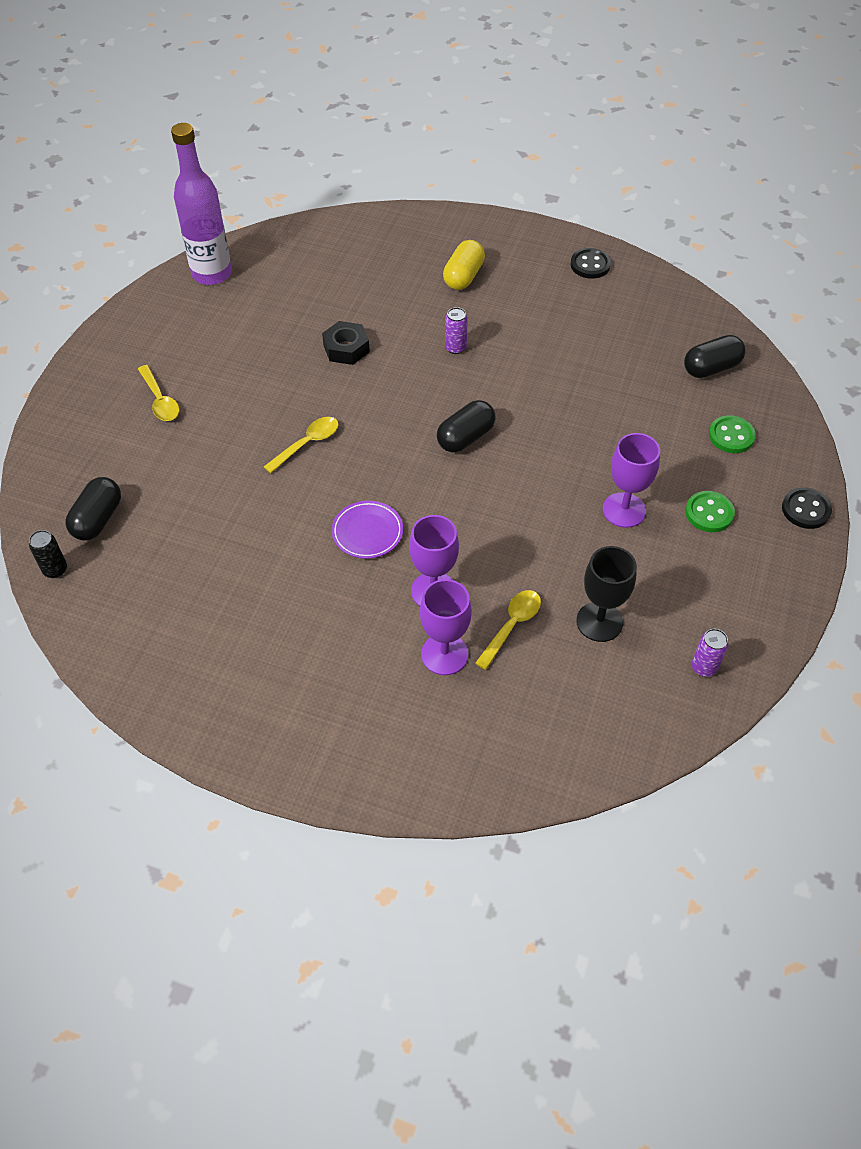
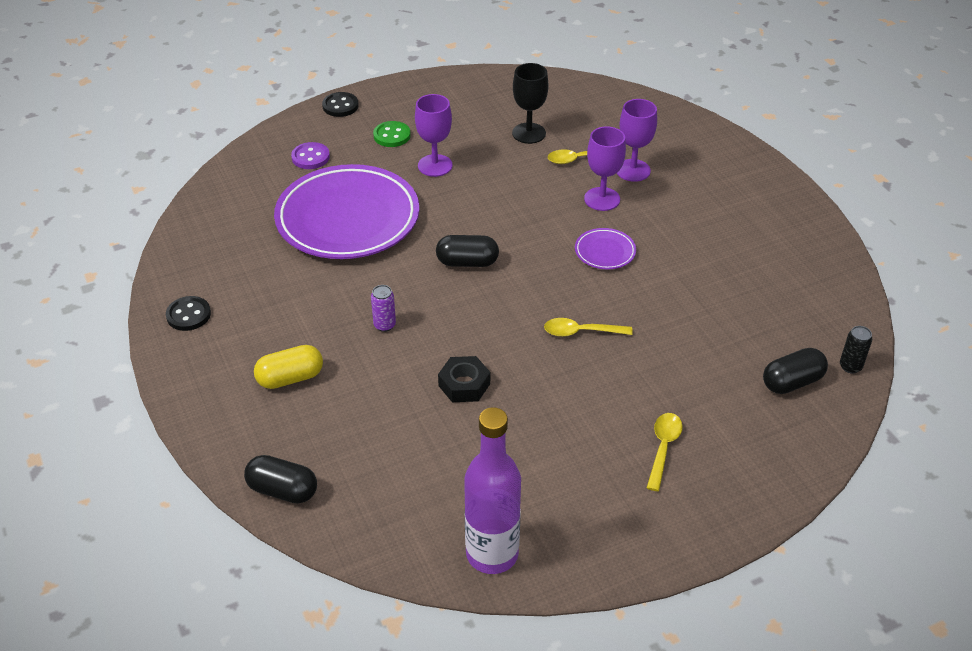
camera: 135 degrees left, 10 degrees down
black capsule [684,335,746,378] -> black capsule moved to [244,455,317,504]
purple can [692,629,728,677] -> none
green button [709,415,756,453] -> purple button [291,142,330,169]
none -> purple plate [274,164,419,259]

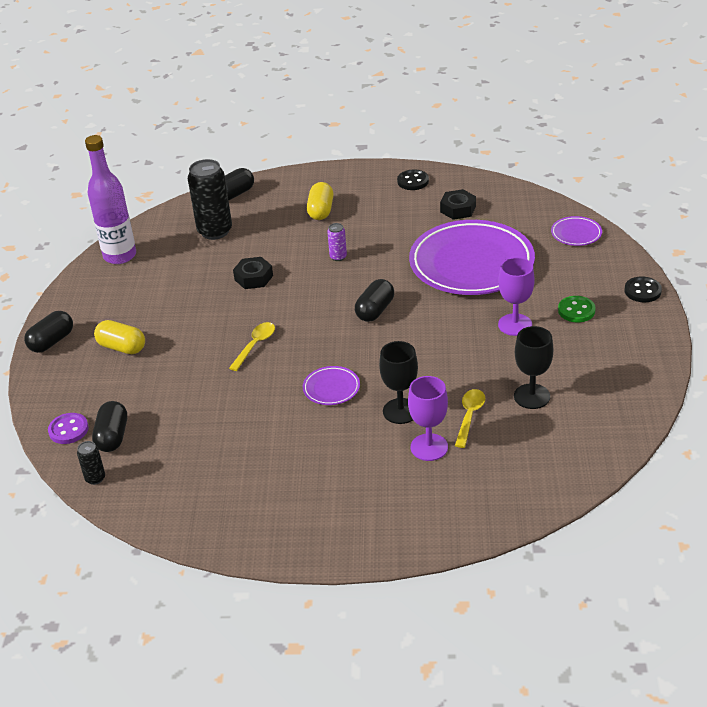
camera: 120 degrees right, 5 degrees down
purple button [291,142,330,169] -> purple button moved to [48,413,89,444]
purple goblet [584,126,626,211] -> black goblet [379,341,418,424]
yellow spoon [647,413,683,491] -> yellow capsule [94,320,145,354]
none -> black capsule [24,311,73,353]
none -> black can [188,159,232,240]
none -> black nut [440,189,476,220]
none -> purple plate [551,216,602,246]

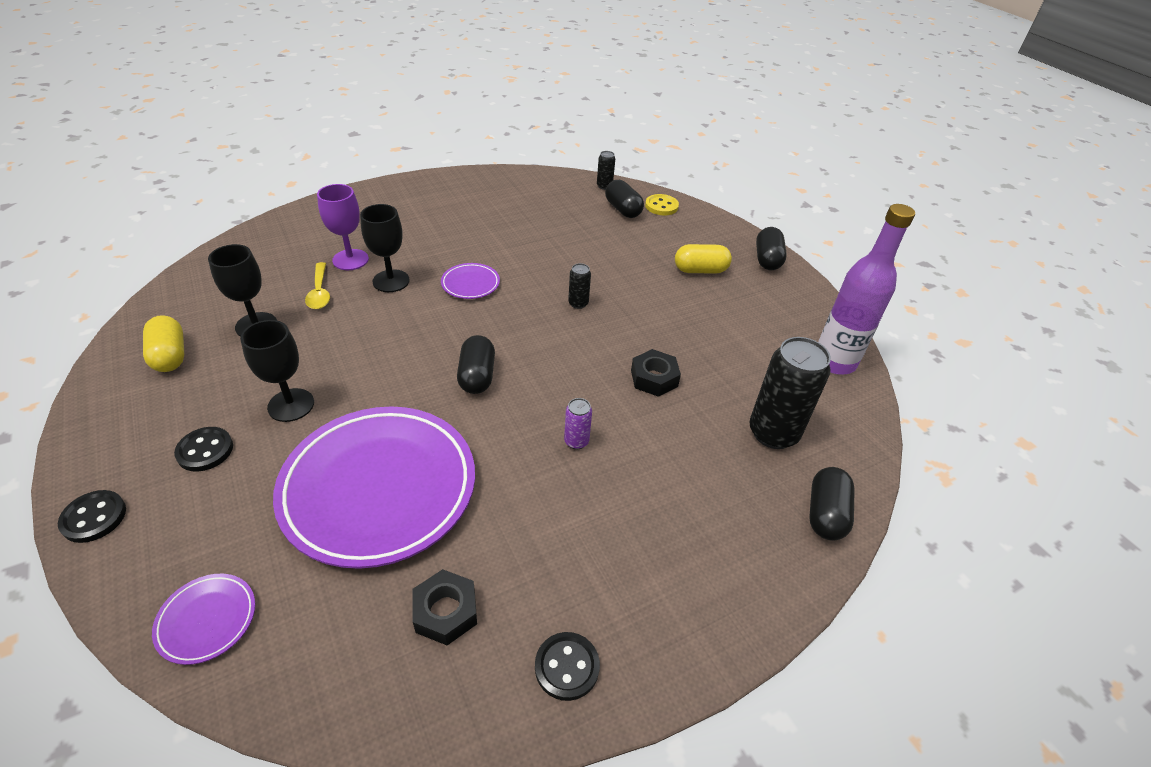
camera: 145 degrees right, 5 degrees up
purple button [48,413,89,444] -> yellow button [645,194,679,215]
yellow spoon [229,322,275,371] -> black can [568,263,591,309]
yellow capsule [307,182,333,220] -> yellow capsule moved to [143,315,184,372]
purple goblet [498,257,535,336] -> black goblet [240,320,314,422]
green button [558,296,596,322] -> black button [174,427,233,472]

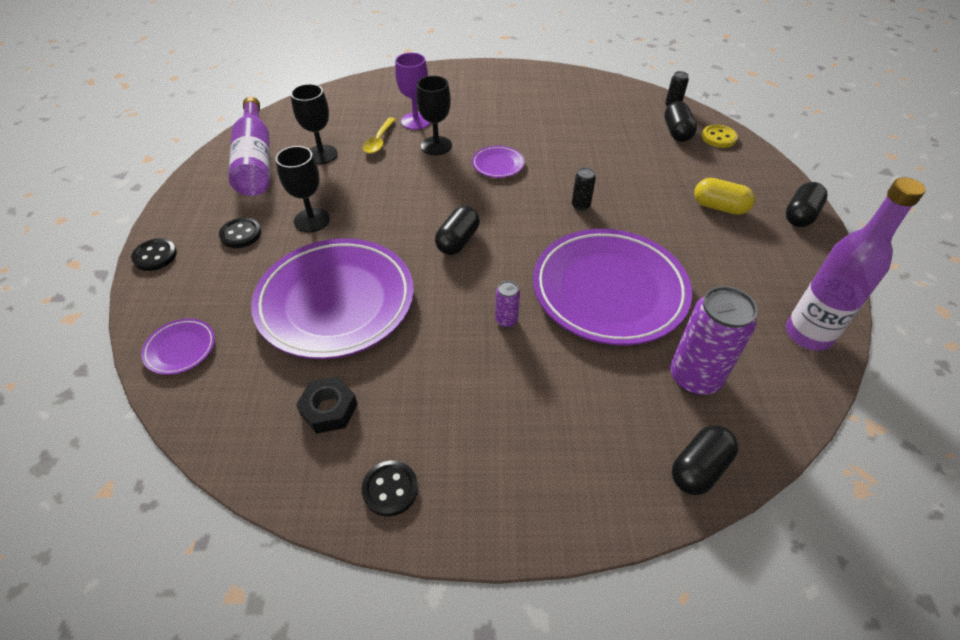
camera: 30 degrees right, 5 degrees up
yellow capsule [143,315,184,372] -> purple bottle [229,97,270,196]
black nut [631,349,681,397] -> purple plate [533,229,692,345]
black can [749,337,831,449] -> purple can [670,286,757,395]

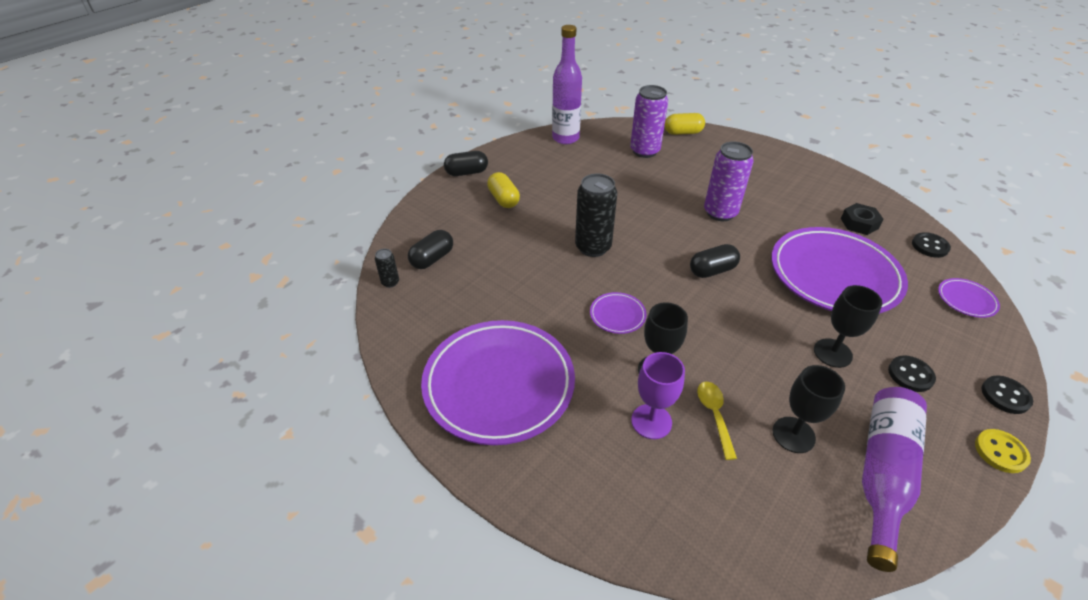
camera: 140 degrees left, 5 degrees down
yellow spoon [362,117,396,154] -> yellow spoon turned 60 degrees counterclockwise [697,382,737,460]
black button [362,461,418,517] -> black button moved to [912,232,951,258]
purple can [495,281,520,328] -> purple can [704,142,754,221], size x2.14
purple plate [533,229,692,345] -> purple plate moved to [421,320,575,445]
black can [572,168,596,211] -> black can [575,174,617,257], size x2.14
black capsule [672,425,738,495] -> yellow capsule [665,113,705,135]
yellow button [702,125,738,148] -> yellow button moved to [975,429,1031,473]

